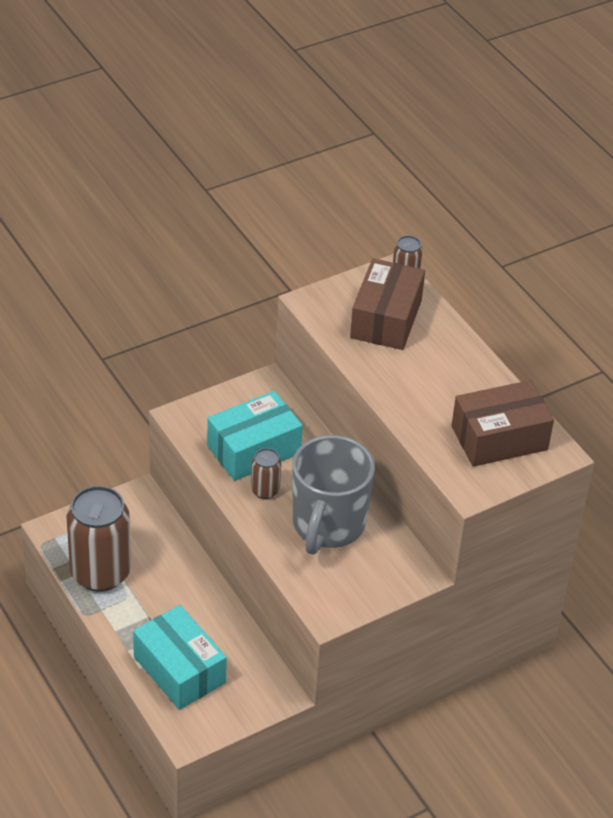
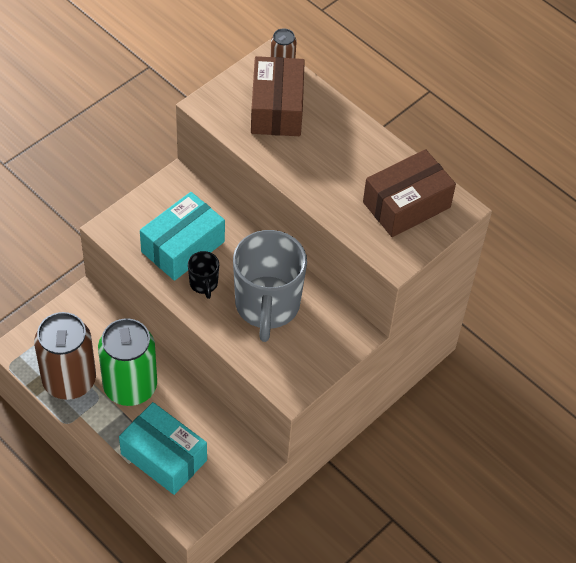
camera: 15 degrees left, 10 degrees up
brown can [251,448,281,499] -> black mug [188,251,219,299]
none -> green can [98,318,157,406]

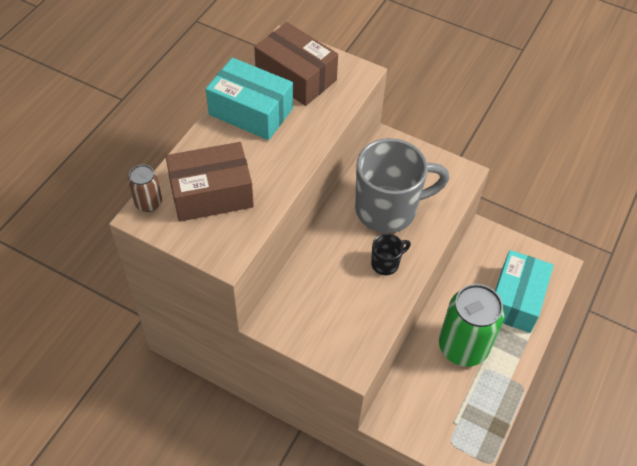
camera: 105 degrees left, 0 degrees up
brown can [34,312,96,400] -> none
turquoise box [140,192,225,281] -> turquoise box moved to [206,58,293,140]

